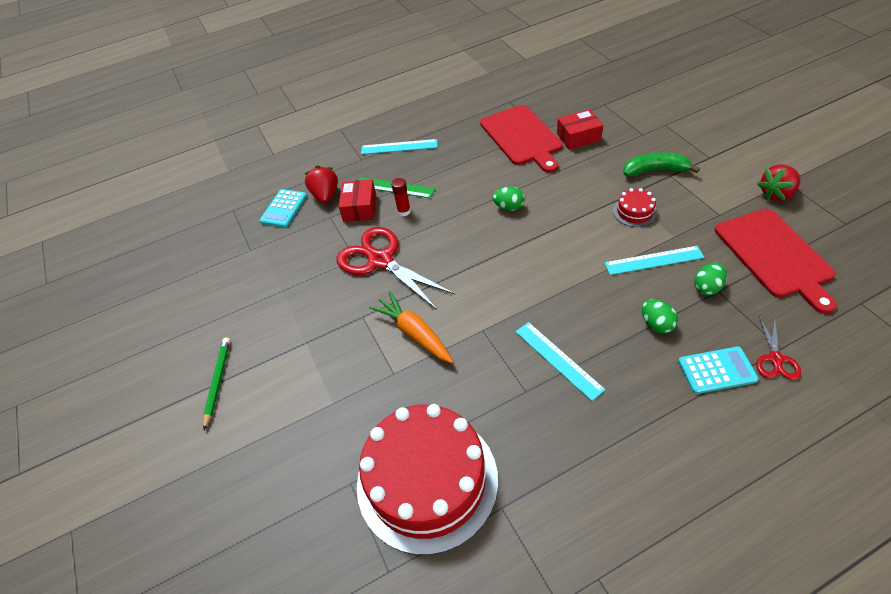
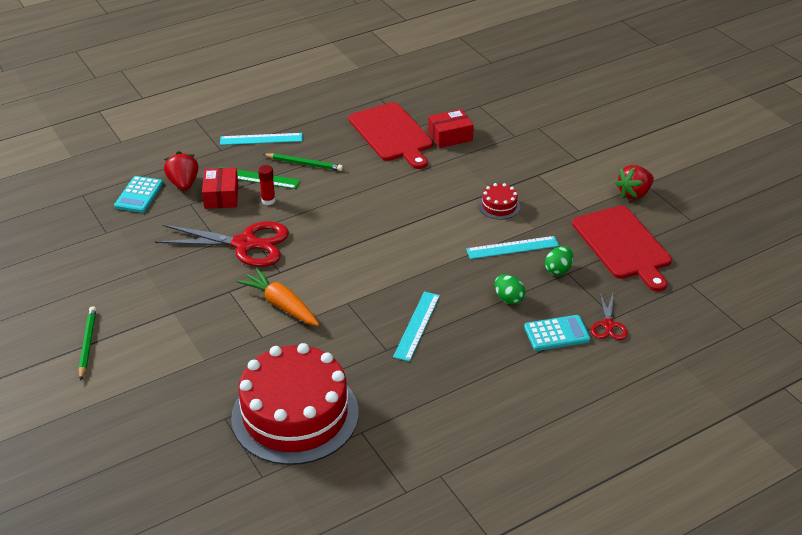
camera: 10 degrees left, 10 degrees down
red scissors [337,227,455,310] -> red scissors turned 150 degrees clockwise [155,221,289,267]
green egg [492,186,525,211] -> none
turquoise ruler [515,322,606,401] -> turquoise ruler turned 60 degrees clockwise [393,292,440,362]
green banana [623,152,700,177] -> none
none -> green pencil [263,153,343,171]

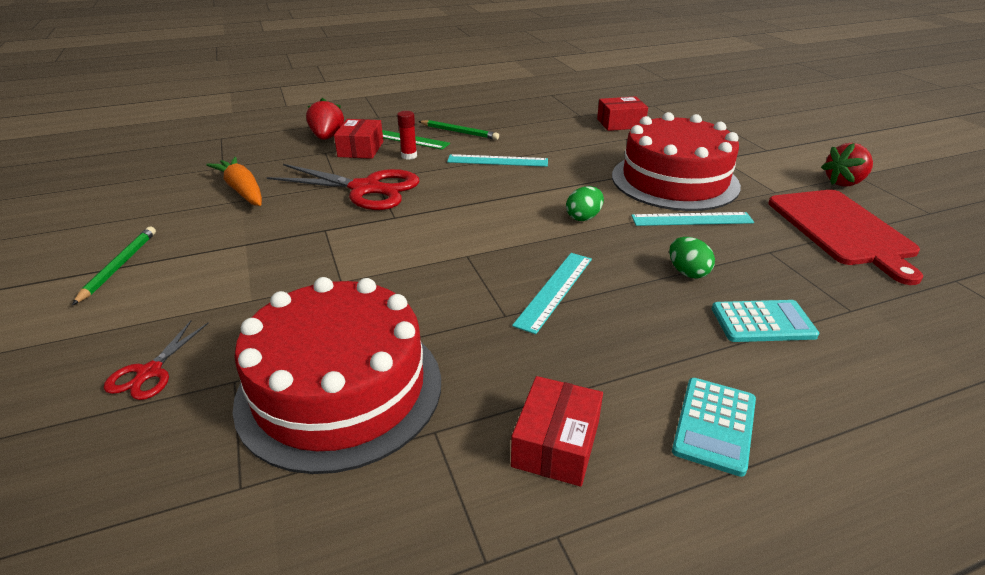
camera: 10 degrees right, 5 degrees down
turquoise calculator [114,176,163,213] -> turquoise calculator moved to [672,378,756,477]
turquoise ruler [220,133,303,145] -> turquoise ruler moved to [447,154,548,167]
orange carrot [237,268,319,326] -> orange carrot moved to [206,157,262,206]
red cutting board [348,102,433,169] -> none
red cake [479,183,520,220] -> red cake [612,112,741,211], size x2.48
green egg [545,246,573,276] -> green egg moved to [566,186,604,221]
red scissors [591,293,628,340] -> red scissors moved to [104,321,209,400]
none -> red box [511,376,603,487]

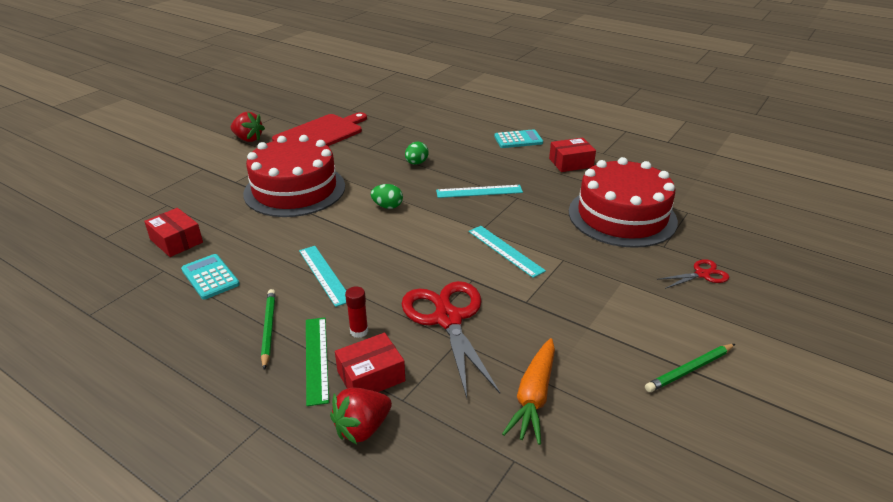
camera: 125 degrees left, 0 degrees up
turquoise ruler [631,212,754,226] -> turquoise ruler moved to [468,226,546,278]
turquoise calculator [712,300,819,342] -> turquoise calculator moved to [181,254,240,300]

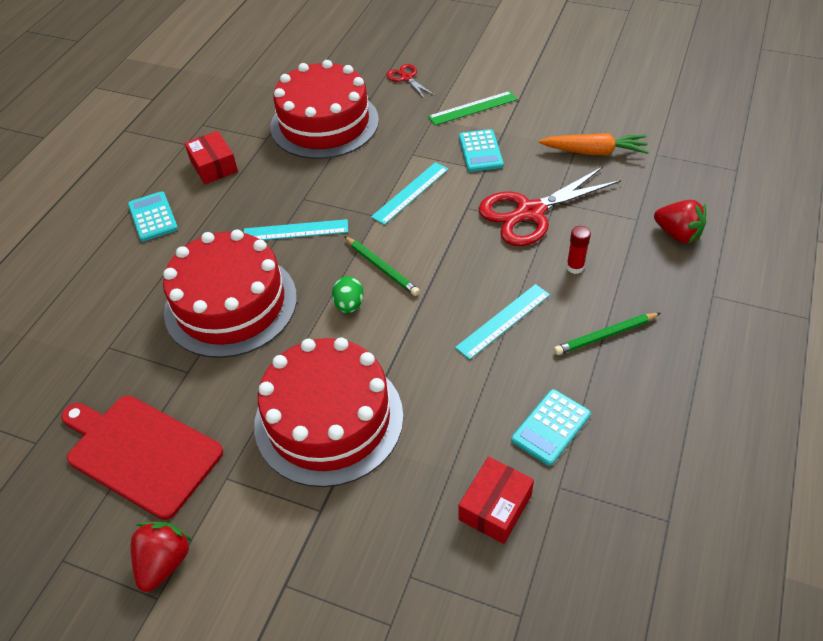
camera: 100 degrees left, 15 degrees up
green ruler [306,317,329,406] -> green ruler moved to [428,91,517,126]
red box [335,333,405,392] -> none
green egg [405,142,429,165] -> red cake [163,229,297,358]
turquoise ruler [436,185,523,198] -> turquoise ruler turned 75 degrees counterclockwise [244,219,348,240]
green pencil [645,344,735,392] -> green pencil moved to [344,236,420,296]
none -> turquoise calculator [459,129,504,172]

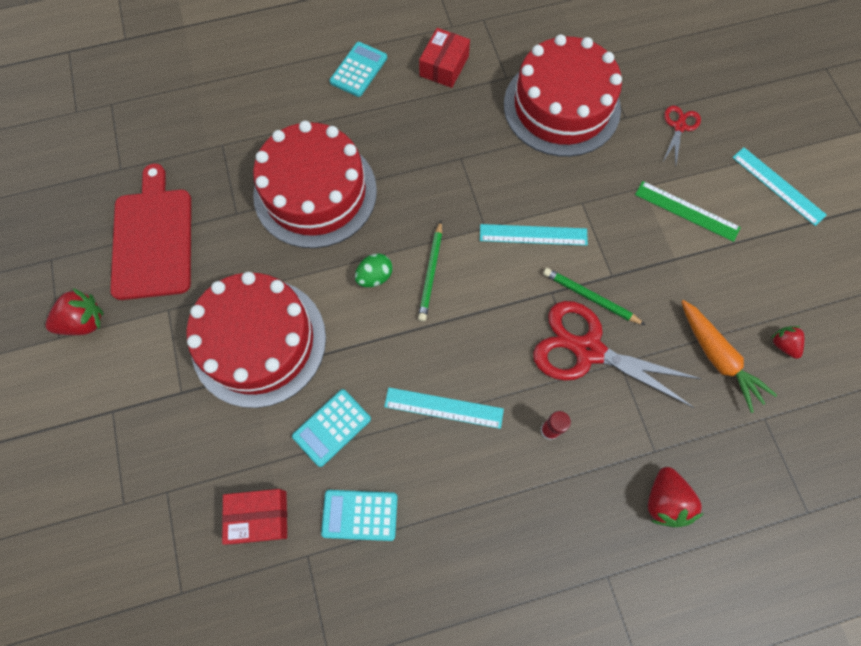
camera: 50 degrees right, 20 degrees up
turquoise ruler [244,219,348,240] -> turquoise ruler moved to [732,147,827,226]
turquoise calculator [459,129,504,172] -> turquoise calculator moved to [292,389,371,467]
green pencil [554,313,661,355] -> green pencil moved to [543,268,645,325]
none -> red strawberry [771,326,804,359]

